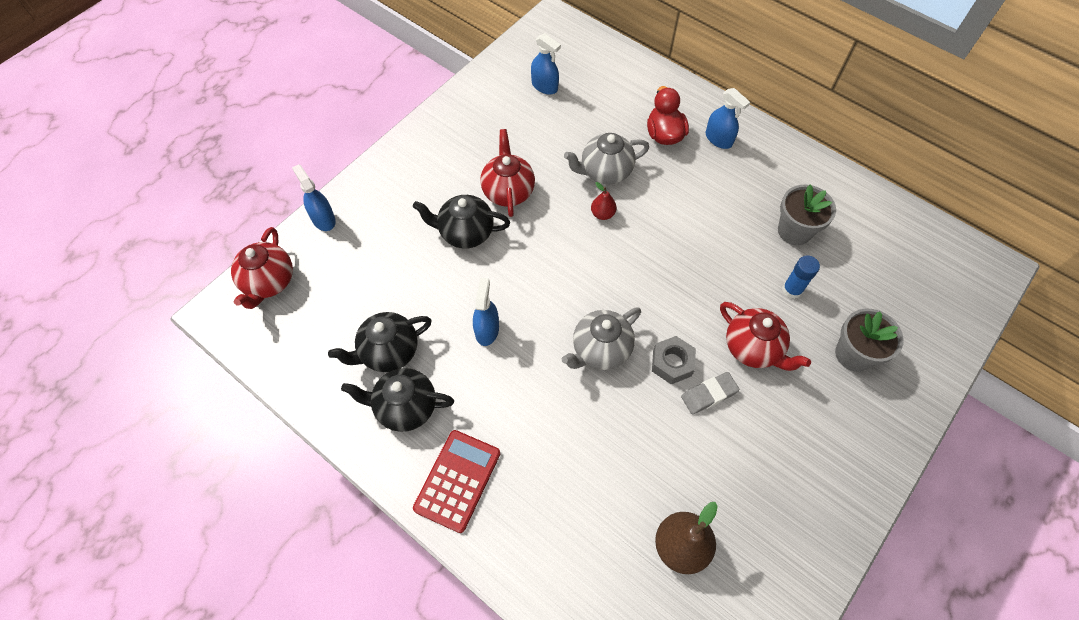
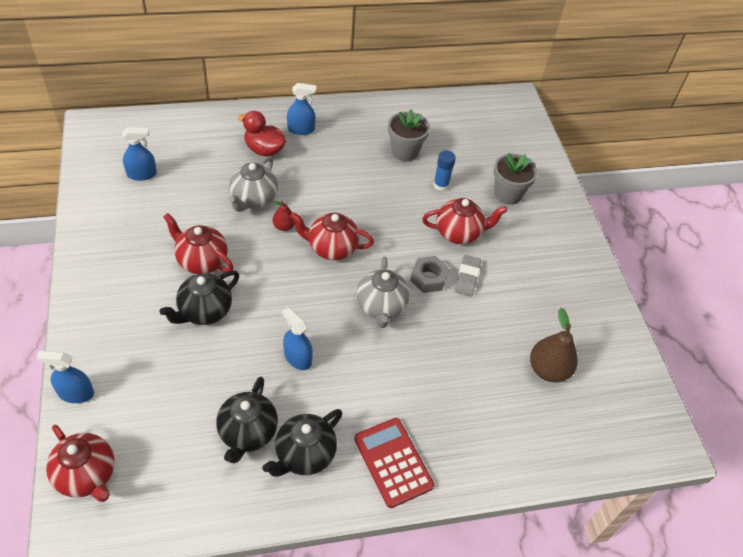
camera: 55 degrees left, 10 degrees down
none -> red teapot [290,212,374,260]

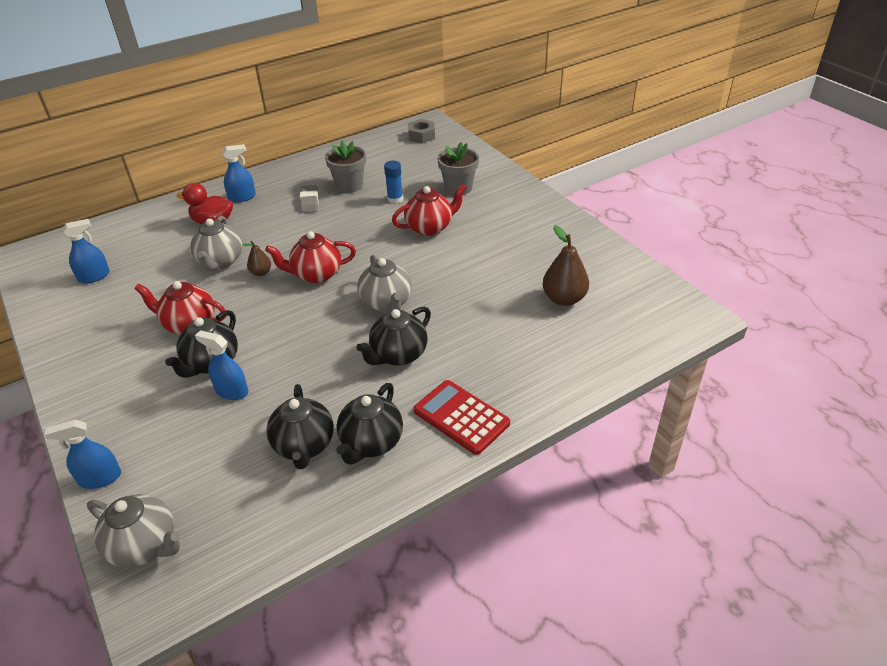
camera: 15 degrees left, 10 degrees down
red teapot [46,425,115,502] -> grey teapot [87,494,180,568]
red pear [272,200,295,231] -> brown pear [242,241,271,276]
blue spray bottle [282,307,313,370] -> blue spray bottle moved to [195,330,248,400]
grey nut [410,256,449,293] -> grey nut moved to [408,119,435,143]
grey eraser [455,255,481,296] -> grey eraser moved to [300,185,318,213]
none -> black teapot [356,307,431,366]

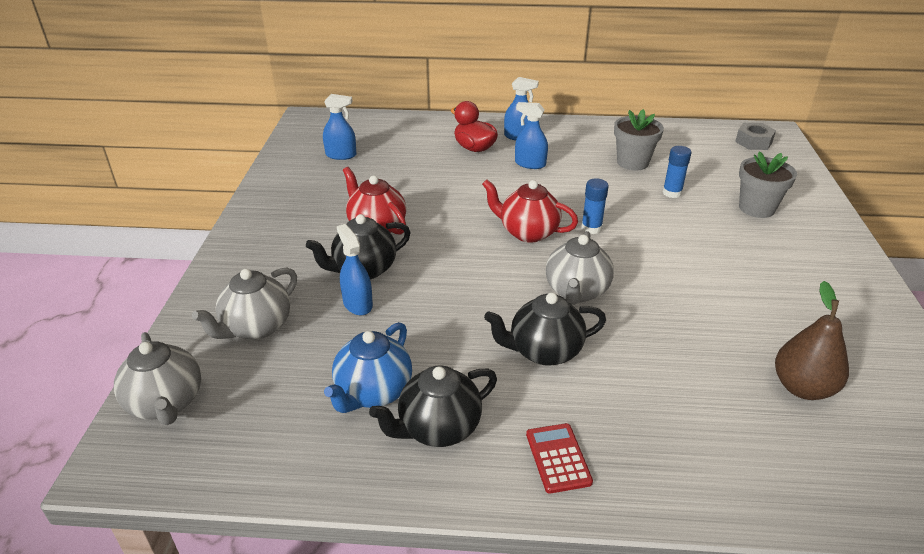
camera: 35 degrees right, 5 degrees down
blue spray bottle [45,420,121,489] -> blue spray bottle moved to [515,102,548,169]
grey teapot [190,216,242,271] -> grey teapot moved to [192,268,297,340]
brown pear [242,241,271,276] -> none
black teapot [266,384,334,469] -> blue teapot [324,322,412,413]
grey eraser [300,185,318,213] -> none
red teapot [392,184,466,236] -> none
red calculator [413,380,510,455] -> red calculator [526,423,593,494], size x0.65
none -> blue glue stick [581,178,609,234]

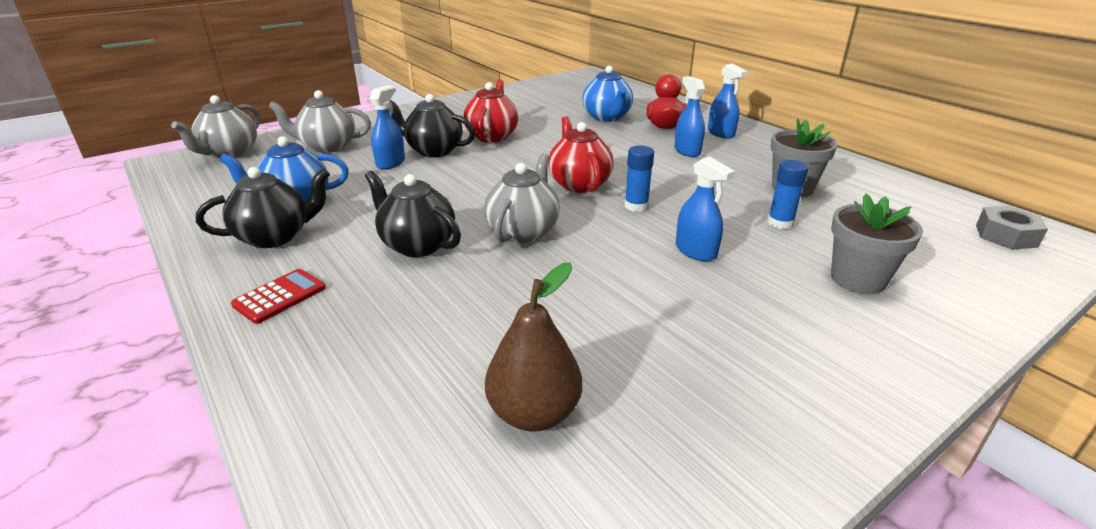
camera: 50 degrees right, 5 degrees down
blue spray bottle [323,94,356,160] -> blue spray bottle moved to [676,156,735,262]
black teapot [369,365,497,447] -> black teapot turned 135 degrees clockwise [196,167,330,248]
grey teapot [546,231,614,305] -> grey teapot turned 135 degrees clockwise [484,153,560,243]
none -> blue teapot [582,66,633,122]

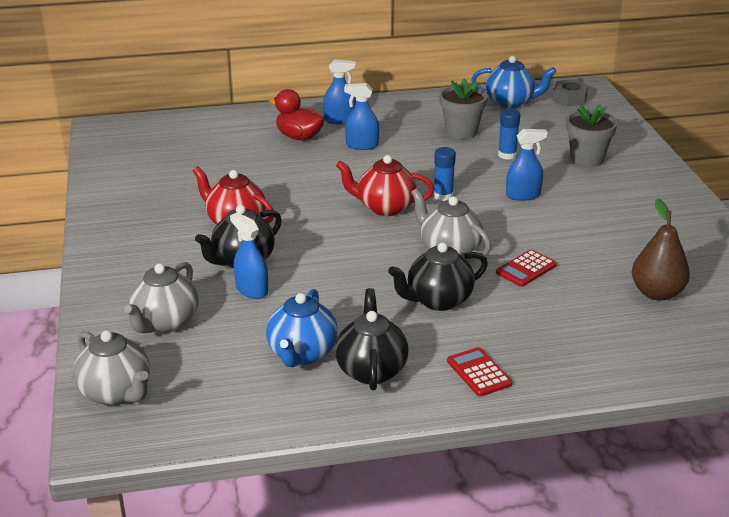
camera: 65 degrees left, 0 degrees up
blue teapot [582,66,633,122] -> blue teapot moved to [471,56,556,108]
none -> red calculator [496,250,557,287]

